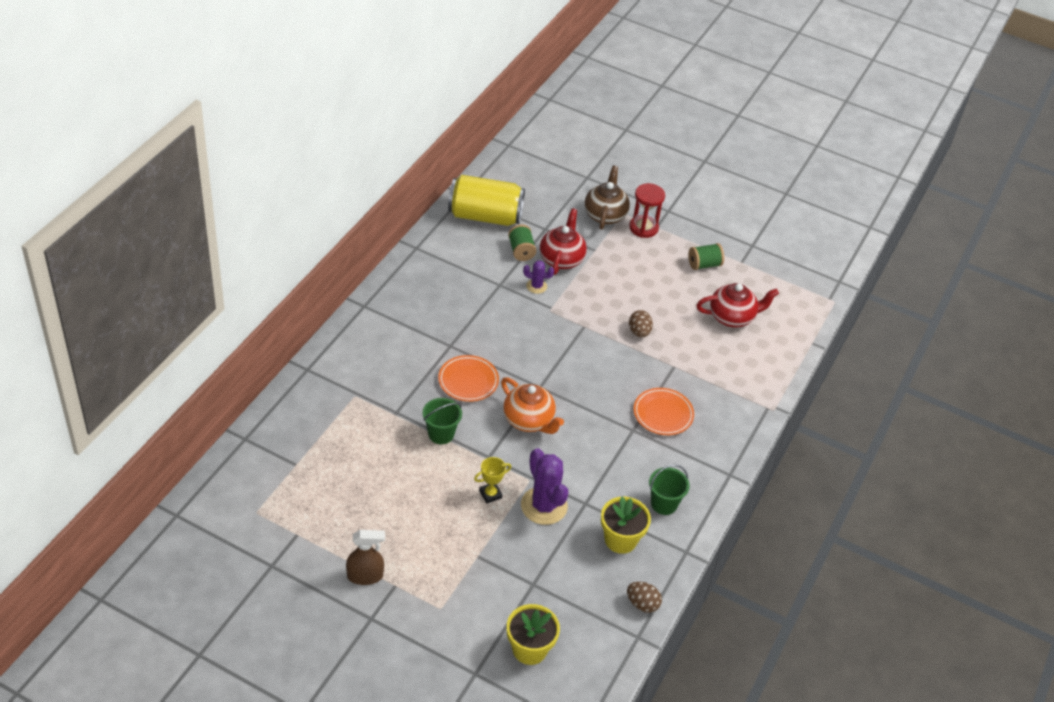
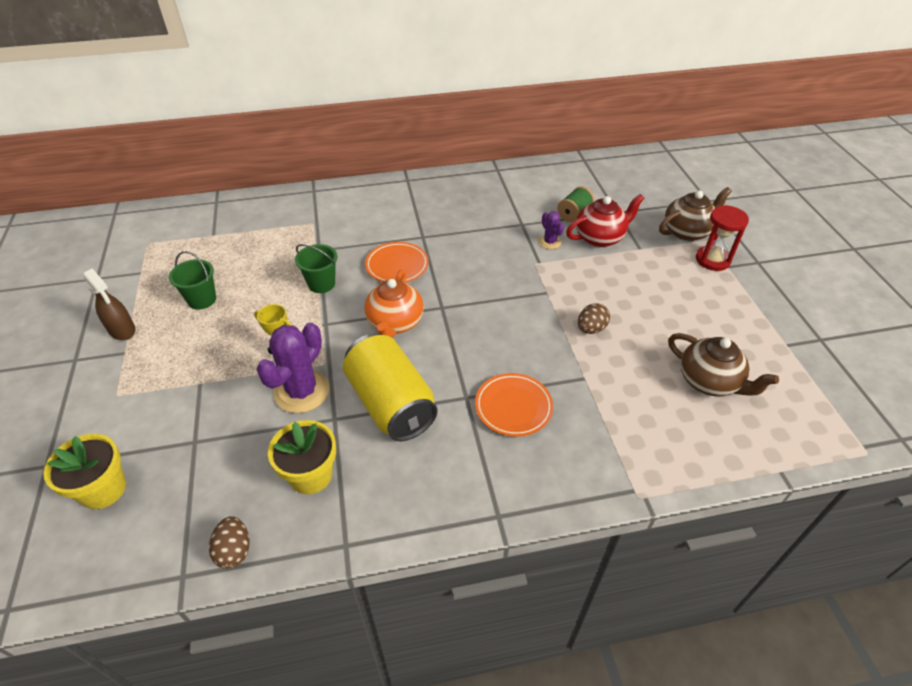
camera: 55 degrees right, 0 degrees up
yellow can [448,175,525,226] -> yellow can moved to [343,334,438,441]
green bucket [649,465,690,515] -> green bucket moved to [169,251,216,309]
green spool [688,243,724,270] -> none
red teapot [696,283,779,327] -> brown teapot [668,333,779,397]

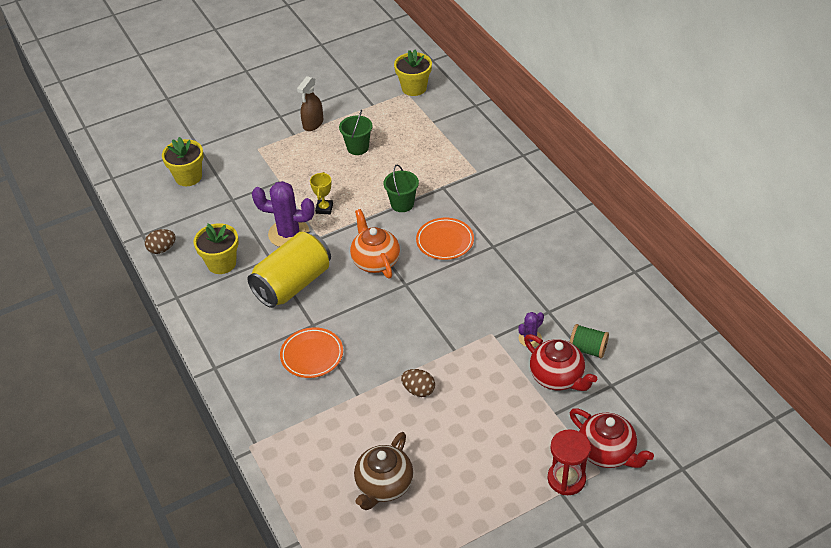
camera: 75 degrees right, 0 degrees up
orange teapot [364,270,424,338] -> orange teapot turned 75 degrees clockwise [350,209,400,278]
brown teapot [659,187,732,241] -> red teapot [570,409,654,468]
none -> yellow flower pot [394,50,432,96]

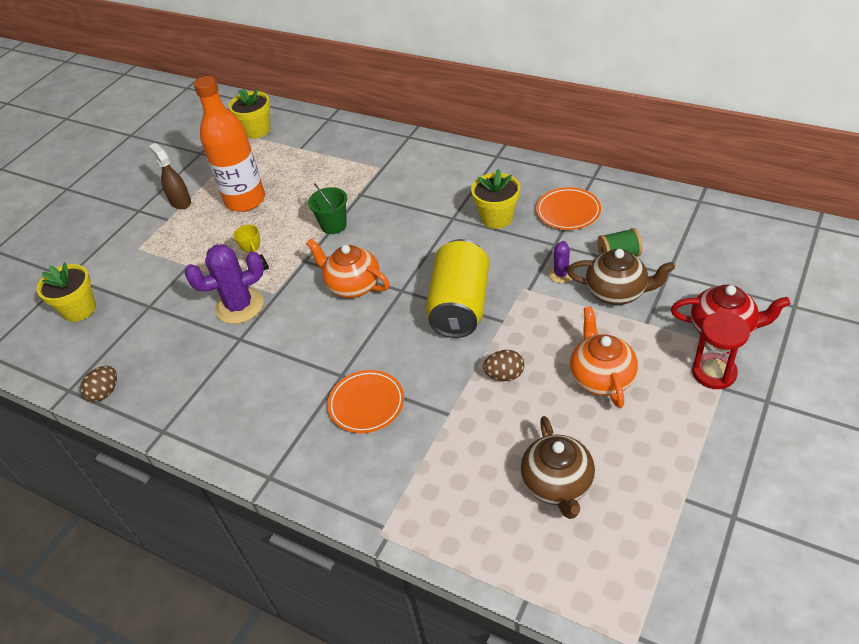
camera: 30 degrees left, 0 degrees up
yellow flower pot [193,223,239,274] -> yellow flower pot moved to [471,169,520,229]
yellow can [248,232,331,308] -> yellow can moved to [426,239,489,338]
brown spray bottle [297,76,323,131] -> brown spray bottle turned 150 degrees clockwise [149,143,191,209]
green bucket [339,110,373,155] -> orange bottle [194,76,265,212]
orange plate [416,218,474,260] -> orange plate moved to [536,187,601,230]
red teapot [524,334,597,391] -> brown teapot [567,249,675,305]
none -> orange teapot [570,306,638,408]

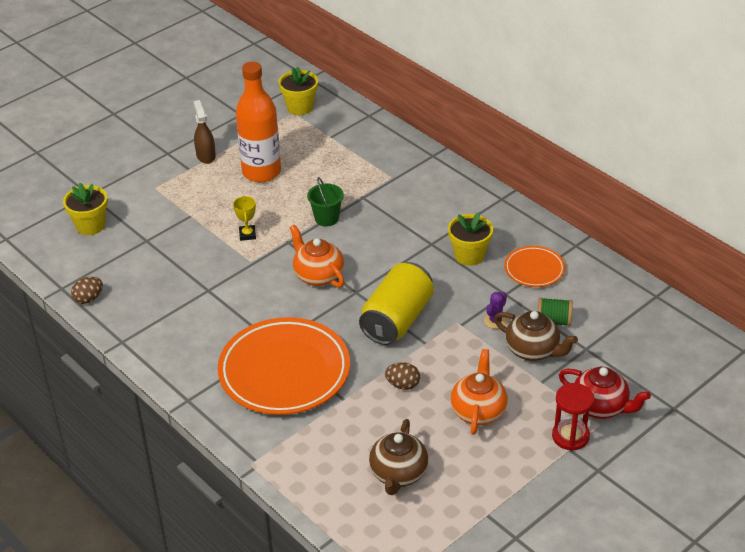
camera: 15 degrees right, 5 degrees down
purple cactus [184,244,264,324] -> none
orange plate [327,370,404,433] -> orange plate [218,317,350,415], size x2.03

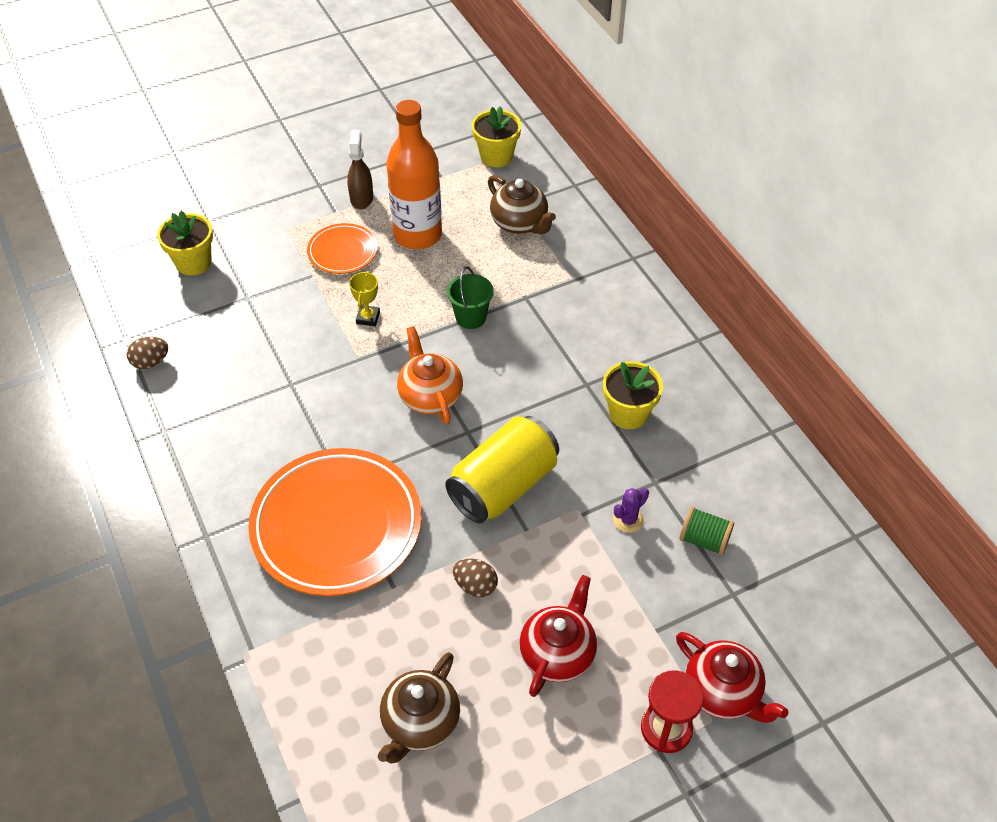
camera: 15 degrees right, 10 degrees up
orange teapot [451,349,507,435] -> red teapot [519,575,597,697]
brown teapot [494,311,578,361] -> brown teapot moved to [488,175,556,234]
orange plate [504,246,565,287] -> orange plate moved to [307,223,378,274]

